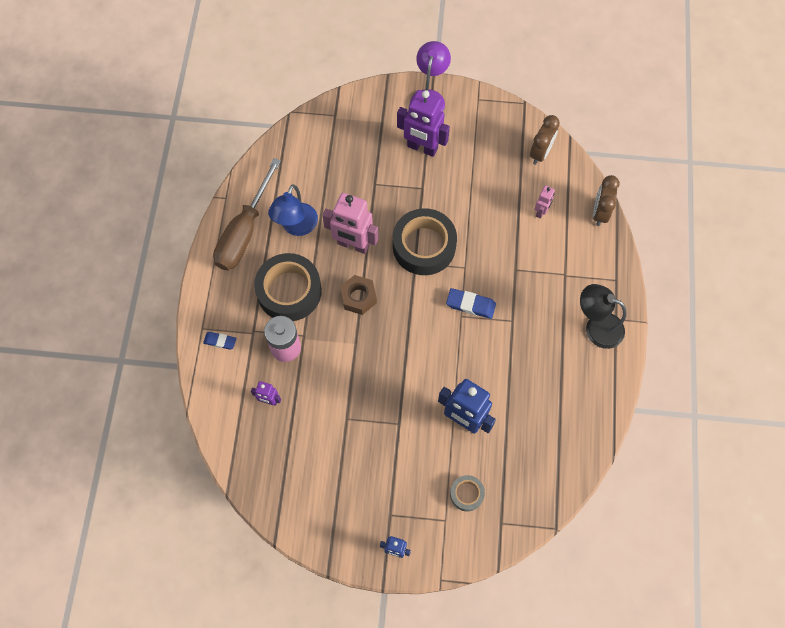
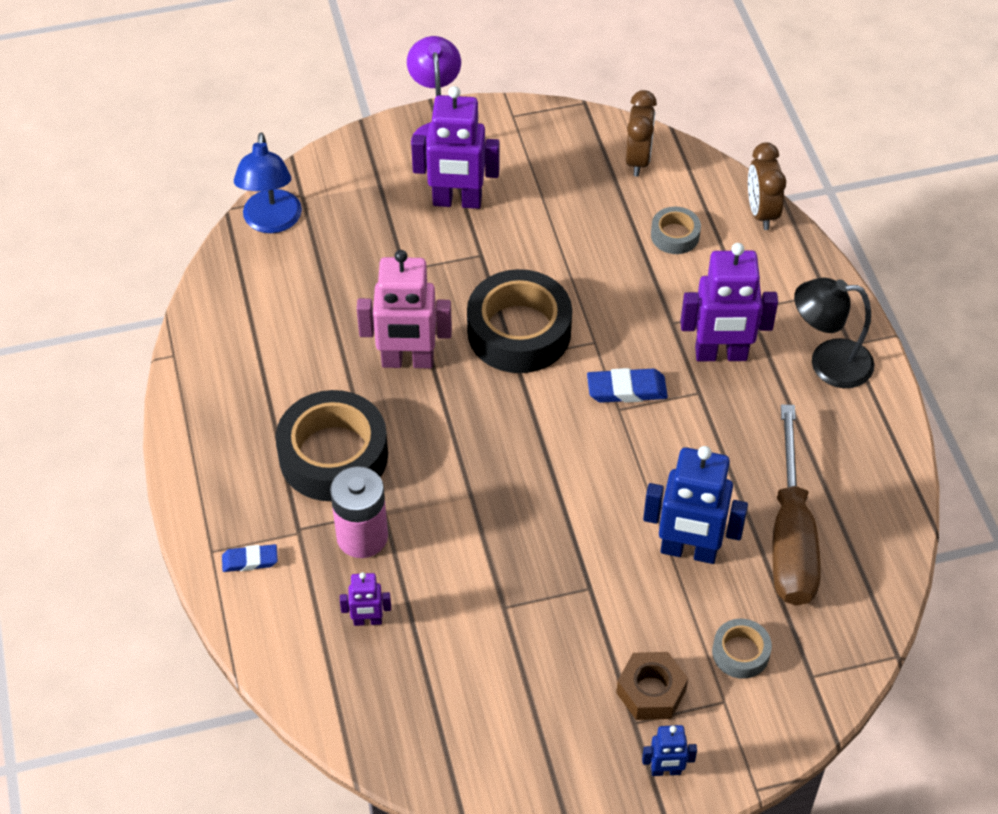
camera: 20 degrees left, 15 degrees down
brown screwdriver [213,158,281,270] -> brown screwdriver moved to [773,404,821,606]
blue lamp [268,185,318,236] -> blue lamp moved to [234,132,302,233]
brown nut [340,275,377,315] -> brown nut moved to [616,652,688,720]
pink robot [534,185,555,219] -> grey tape [651,207,701,254]
none -> purple robot [680,243,778,361]

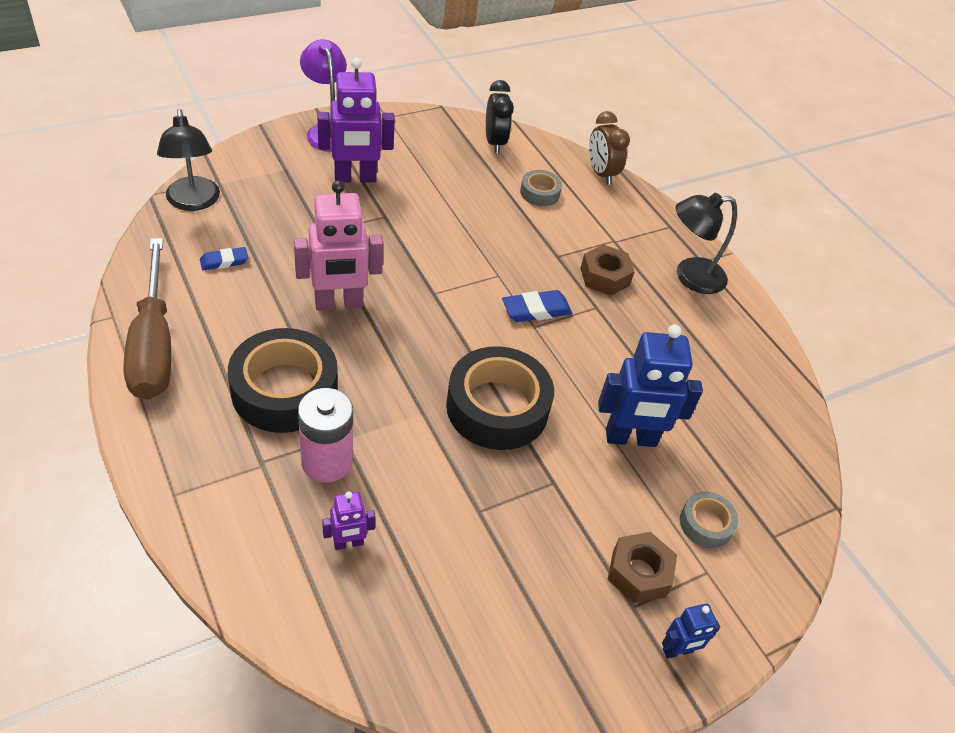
camera: 20 degrees left, 5 degrees down
blue eraser [222,544,278,572] -> blue eraser moved to [200,247,249,270]
blue lamp [234,132,302,233] -> black lamp [157,109,220,211]
black tape [467,269,572,373] -> black tape moved to [446,346,554,450]
brown clock [626,90,657,176] -> black clock [486,80,514,153]
purple robot [680,243,778,361] -> brown nut [580,244,635,296]
brown screwdriver [773,404,821,606] -> brown screwdriver moved to [123,238,171,400]

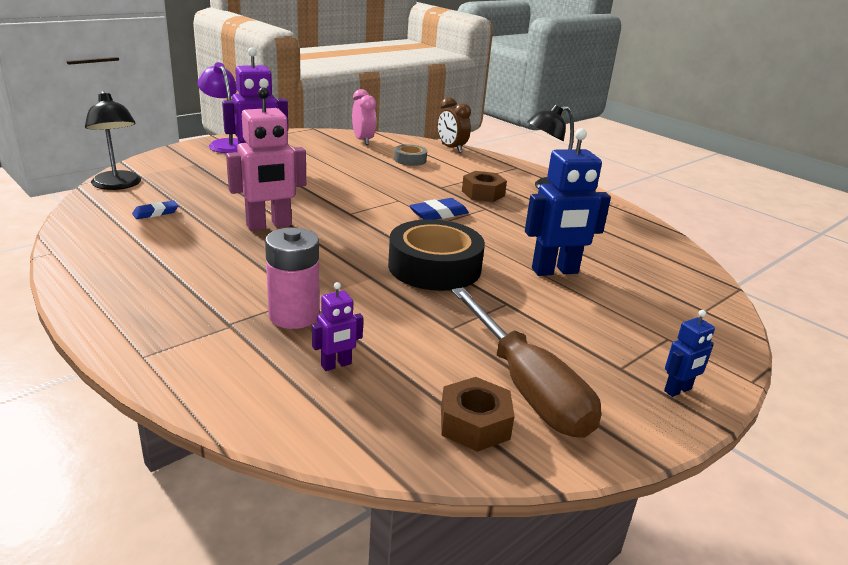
camera: 10 degrees left, 20 degrees down
brown screwdriver [123,238,171,400] -> brown screwdriver moved to [451,287,601,438]
black tape [228,328,338,433] -> none
black clock [486,80,514,153] -> pink clock [352,89,376,145]
brown nut [607,532,677,603] -> brown nut moved to [441,377,515,452]
grey tape [680,491,738,548] -> none

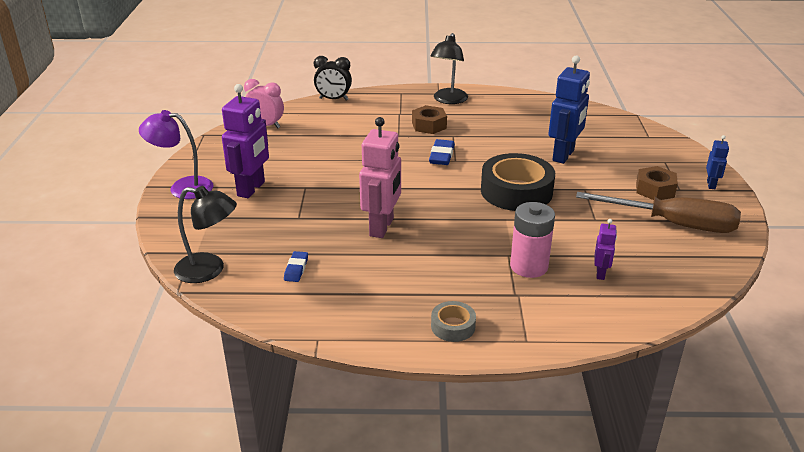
camera: 45 degrees left, 5 degrees up
grey tape [394,144,427,166] -> grey tape moved to [431,301,476,342]
brown clock [437,97,471,153] -> black clock [314,56,352,101]
brown nut [441,377,515,452] -> brown nut moved to [636,166,678,200]

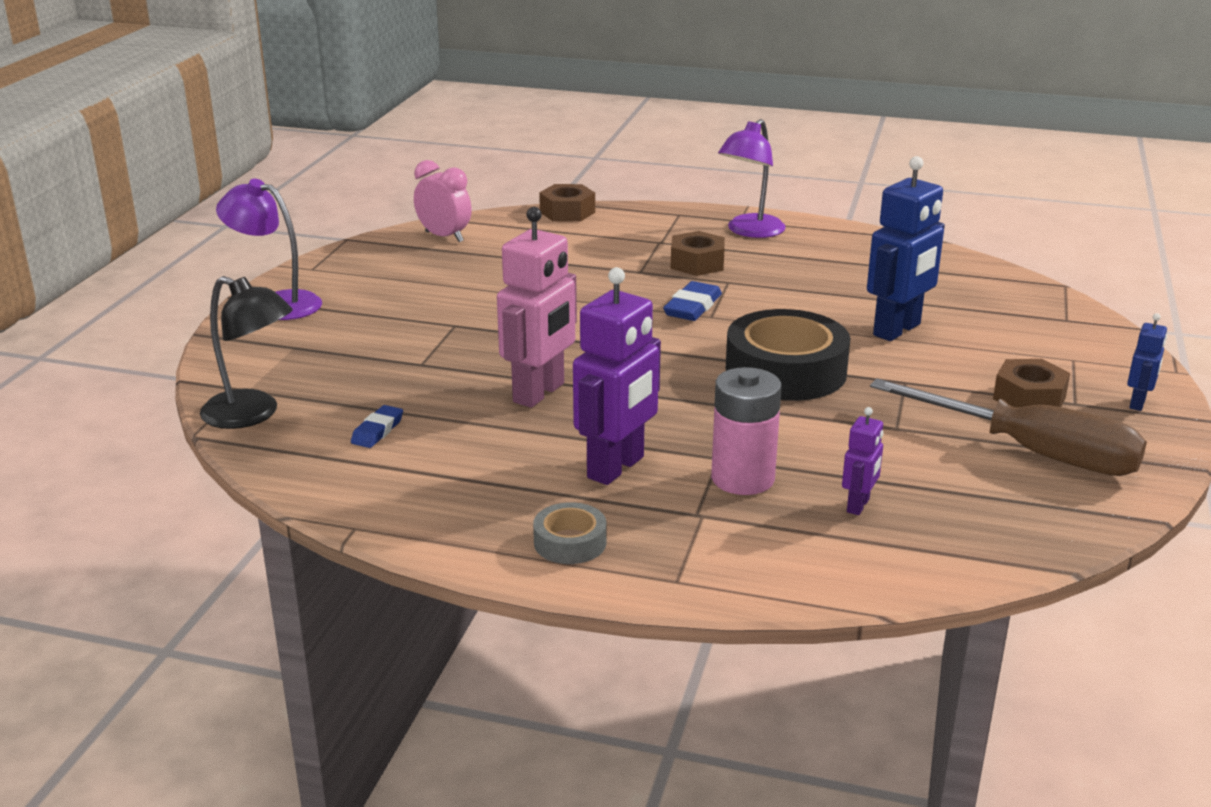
camera: 15 degrees right, 5 degrees down
purple robot [222,84,269,198] -> purple robot moved to [573,267,661,485]
black clock [314,56,352,101] -> brown nut [539,184,595,221]
black lamp [430,33,468,104] -> purple lamp [718,119,786,238]

